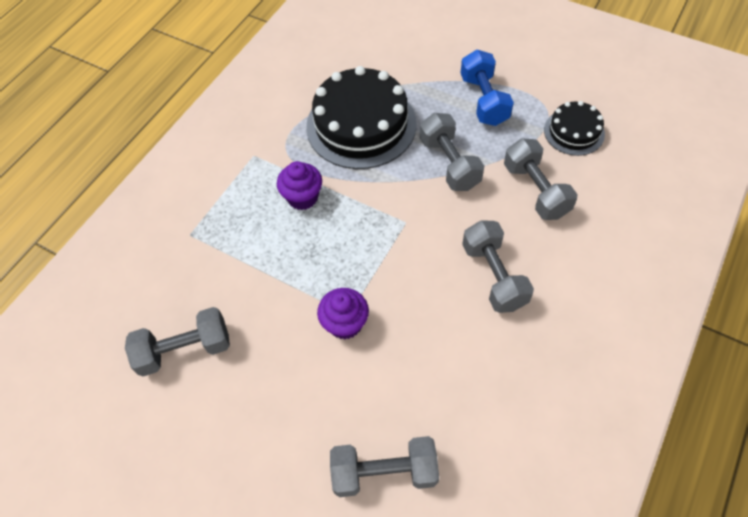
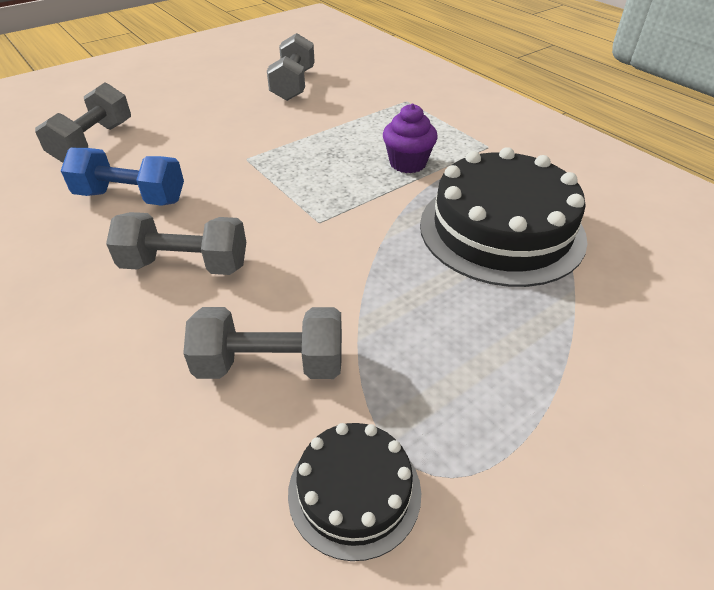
camera: 110 degrees right, 15 degrees down
purple cupcake [317,288,369,339] -> none
grey dumbbell [420,113,484,191] -> none
blue dumbbell [461,50,514,126] -> blue dumbbell moved to [61,148,184,206]

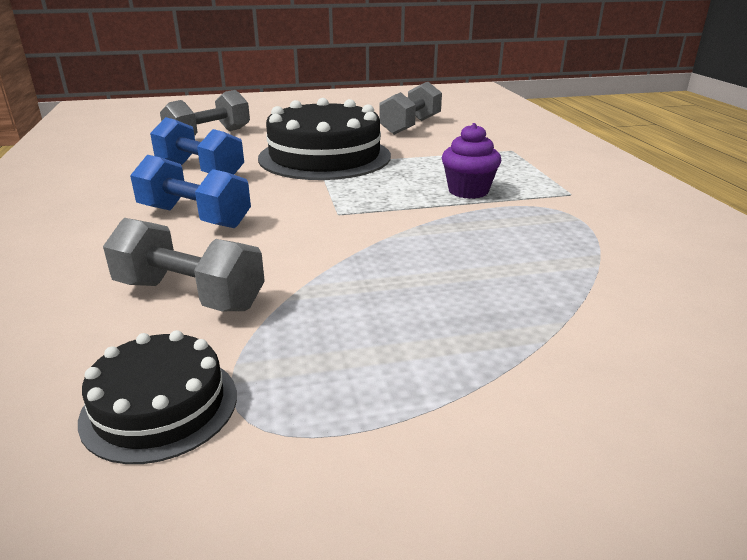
camera: 25 degrees right, 15 degrees down
grey dumbbell [106,212,246,275] -> blue dumbbell [130,155,251,228]
black cake [420,147,587,287] -> black cake moved to [258,98,391,180]

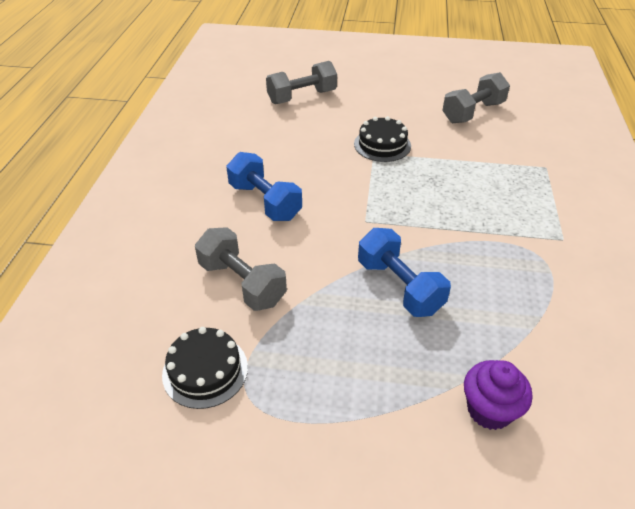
camera: 20 degrees right, 15 degrees up
blue dumbbell [150,117,244,175] -> blue dumbbell moved to [358,228,451,317]
black cake [258,98,391,180] -> black cake [354,116,411,162], size x0.53
purple cupcake [442,123,501,199] -> purple cupcake moved to [464,360,532,430]

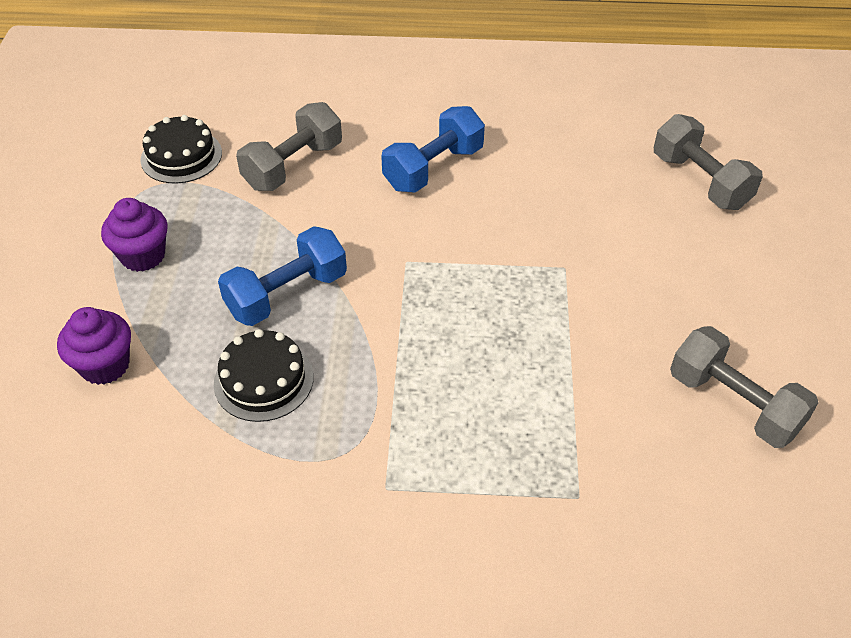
camera: 85 degrees right, 5 degrees up
black cake [354,116,411,162] -> black cake moved to [214,329,313,422]
none -> purple cupcake [101,198,168,272]

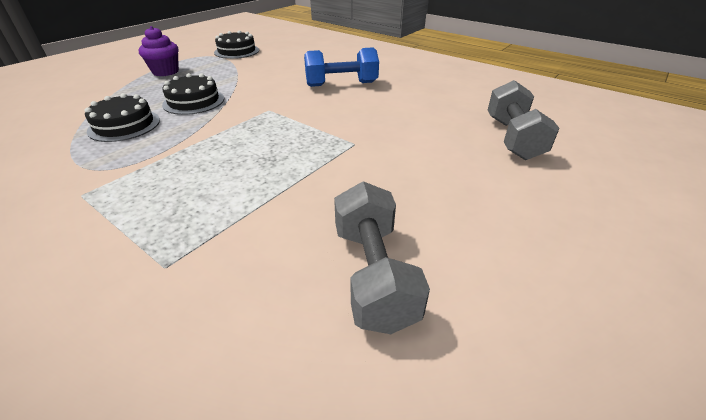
camera: 35 degrees right, 10 degrees down
purple cupcake [57,307,131,385] -> none
blue dumbbell [218,226,347,326] -> black cake [162,73,224,115]
grey dumbbell [236,102,342,191] -> none

